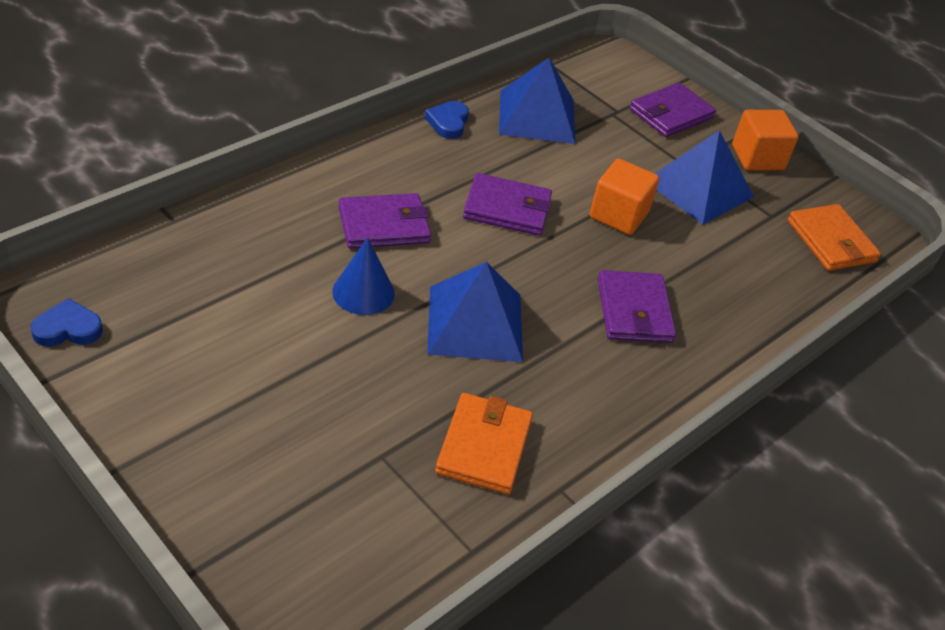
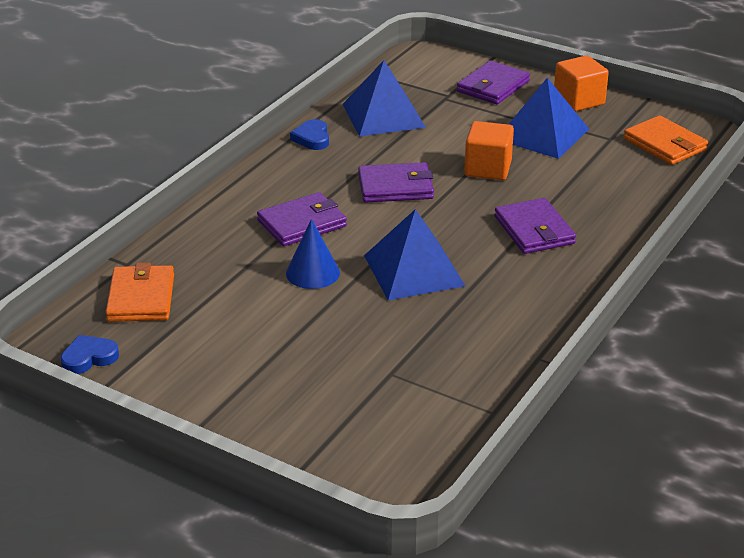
camera: 10 degrees left, 10 degrees down
orange wallet [435,393,533,494] -> orange wallet moved to [105,263,174,322]

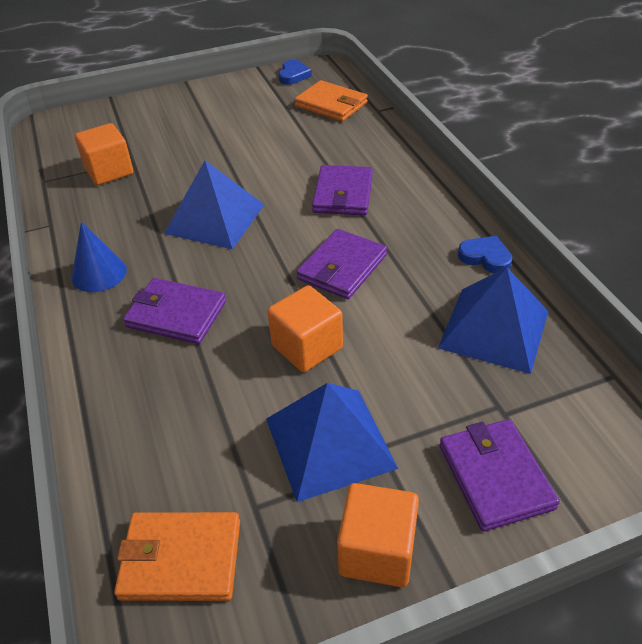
camera: 130 degrees right, 10 degrees up
blue cone [286,219,340,289] -> blue cone moved to [72,222,127,292]
none -> orange cube [75,123,133,185]

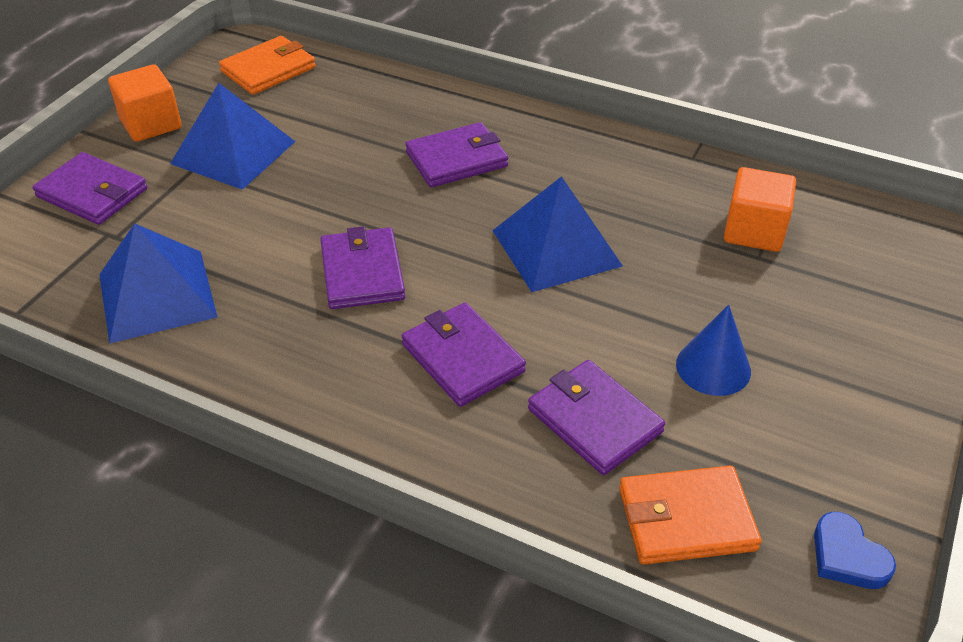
camera: 135 degrees right, 0 degrees up
blue cone [72,222,127,292] -> blue cone moved to [676,304,751,396]
orange cube [267,285,343,372] -> none
blue heart [458,236,513,273] -> none
none -> purple wallet [528,360,665,475]

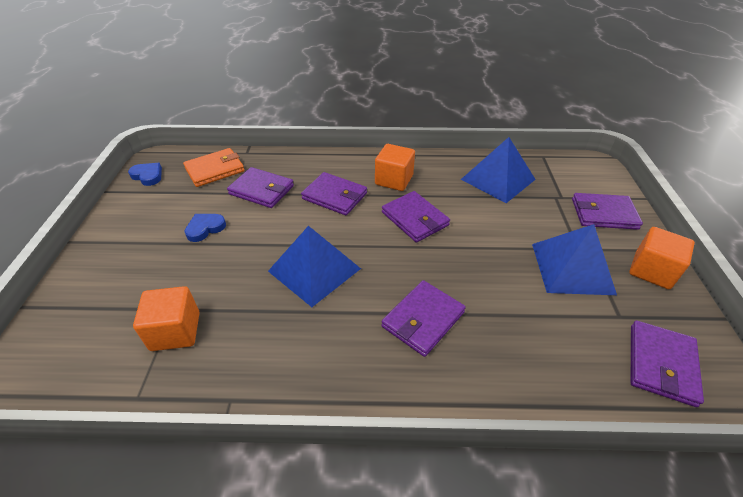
camera: 155 degrees right, 0 degrees up
orange wallet [219,36,316,95] -> purple wallet [631,320,704,407]
blue cone [676,304,751,396] -> blue heart [184,214,226,242]
none -> orange cube [375,144,415,191]

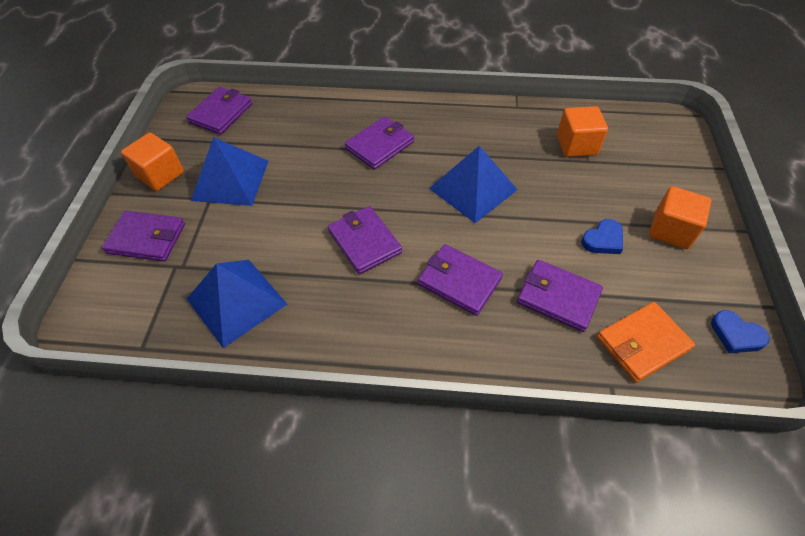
camera: 175 degrees left, 10 degrees up
orange cube [375,144,415,191] -> orange cube moved to [649,186,712,249]

